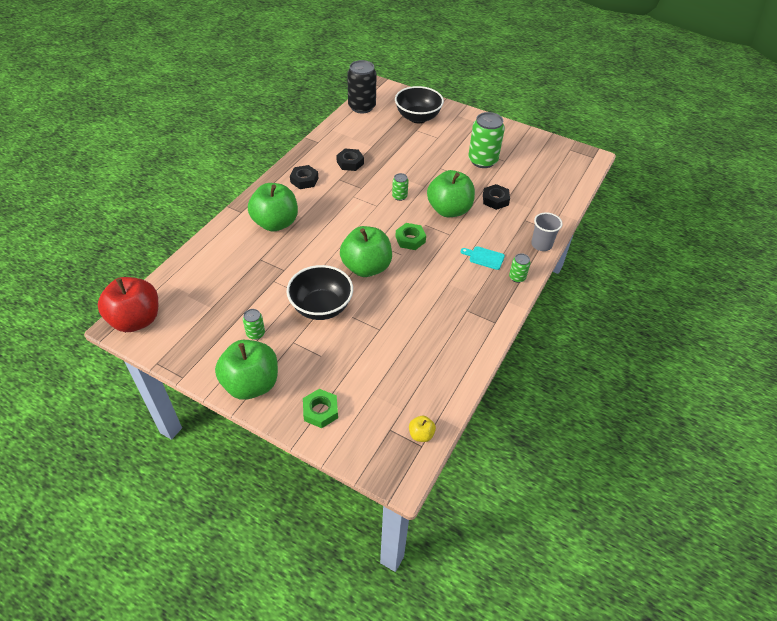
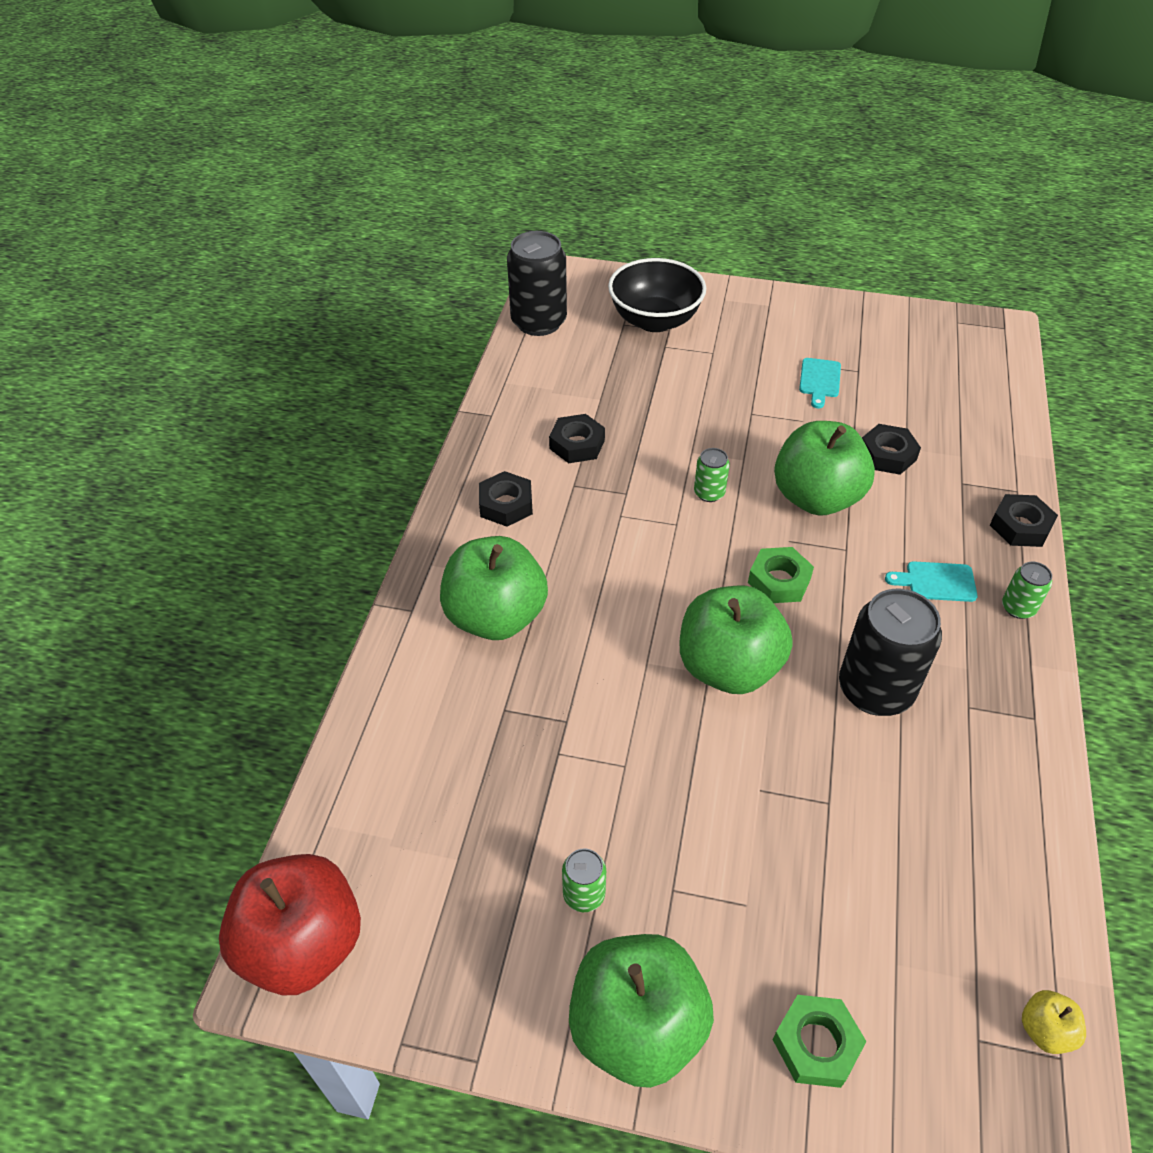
camera: 15 degrees left, 0 degrees up
black bowl [286,265,353,320] -> none
green can [468,112,505,168] -> turquoise cutting board [799,358,841,408]
grey cup [531,212,563,251] -> black nut [990,494,1058,547]
none -> black can [839,589,942,716]

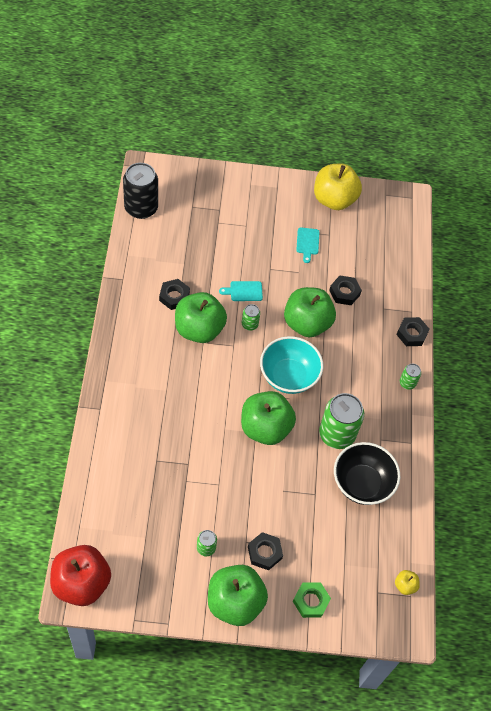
camera: 15 degrees left, 10 degrees up
green apple [440,536,548,640] -> green apple moved to [175,292,227,343]
black nut [479,471,533,527] -> black nut moved to [248,532,283,570]
black bowl [608,258,706,332] -> black bowl moved to [334,442,400,505]
green nut [748,547,814,603] -> turquoise bowl [260,336,323,394]
black can [839,589,942,716] -> green can [319,393,364,449]
turquoise cutting board [885,561,978,602] -> turquoise cutting board moved to [219,281,263,301]
none -> yellow apple [314,164,362,210]

